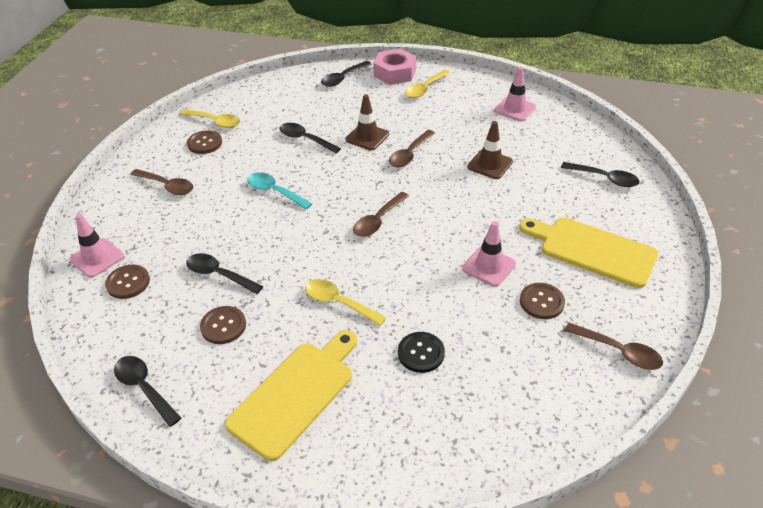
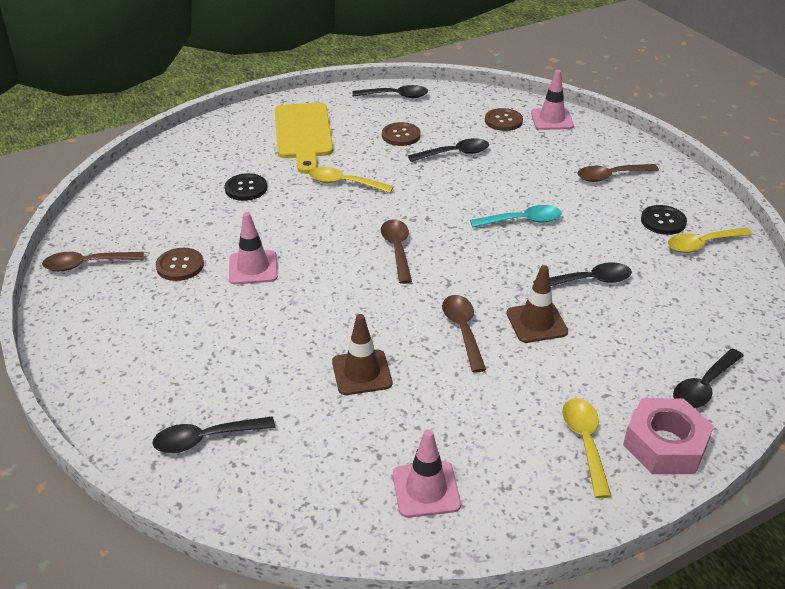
camera: 135 degrees right, 5 degrees down
brown button [187,130,222,154] -> black button [641,205,687,235]
yellow spoon [305,279,387,326] -> yellow spoon turned 150 degrees counterclockwise [309,167,394,193]
black spoon [321,61,371,87] -> black spoon turned 135 degrees counterclockwise [673,348,744,408]
yellow cutting board [519,218,658,288] -> none

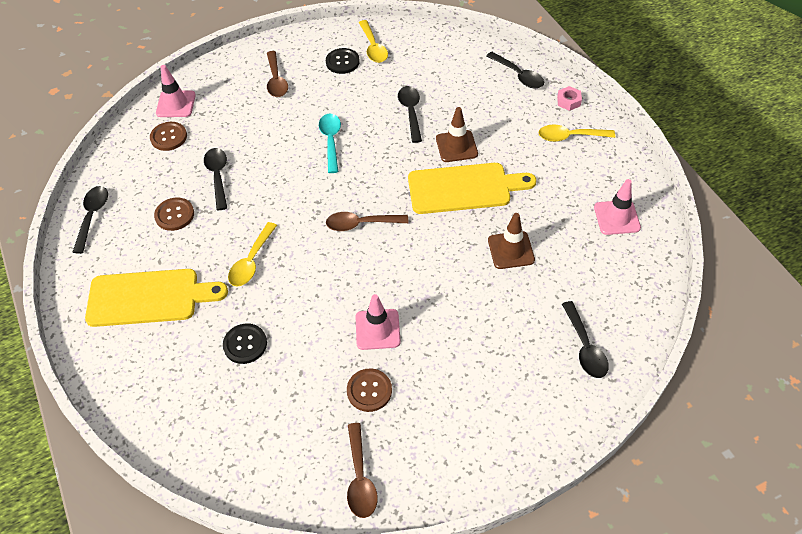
camera: 85 degrees left, 15 degrees up
brown spoon [442,295,486,373] -> yellow cutting board [408,163,536,214]
pink nut [623,398,714,474] -> pink nut [557,86,582,111], size x0.50

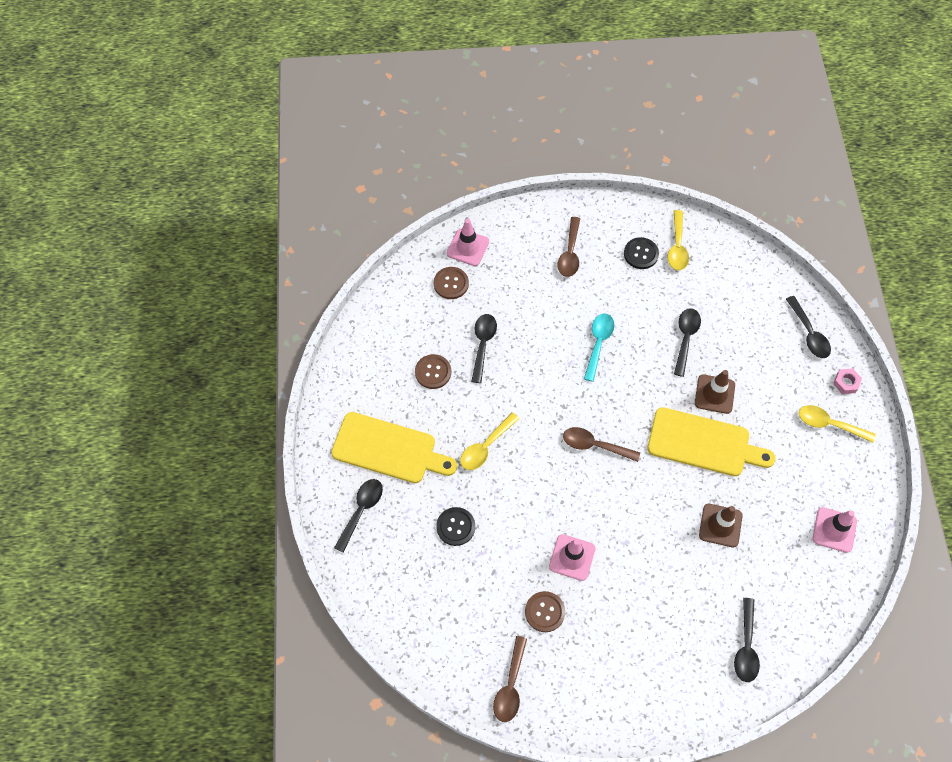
camera: 20 degrees right, 10 degrees up
black spoon [73,186,108,254] -> black spoon moved to [334,479,383,553]

